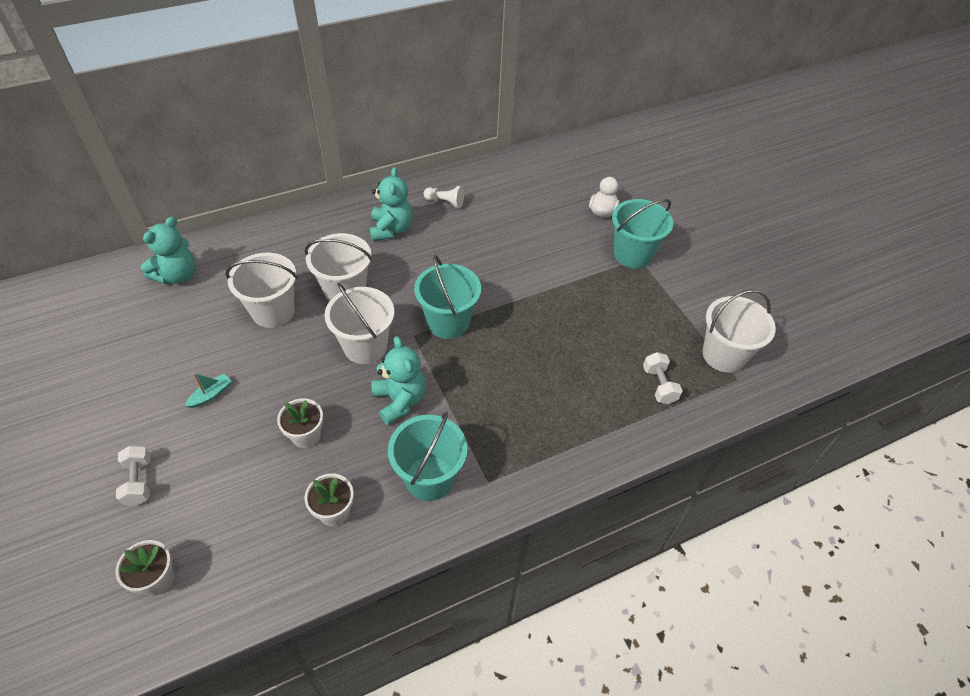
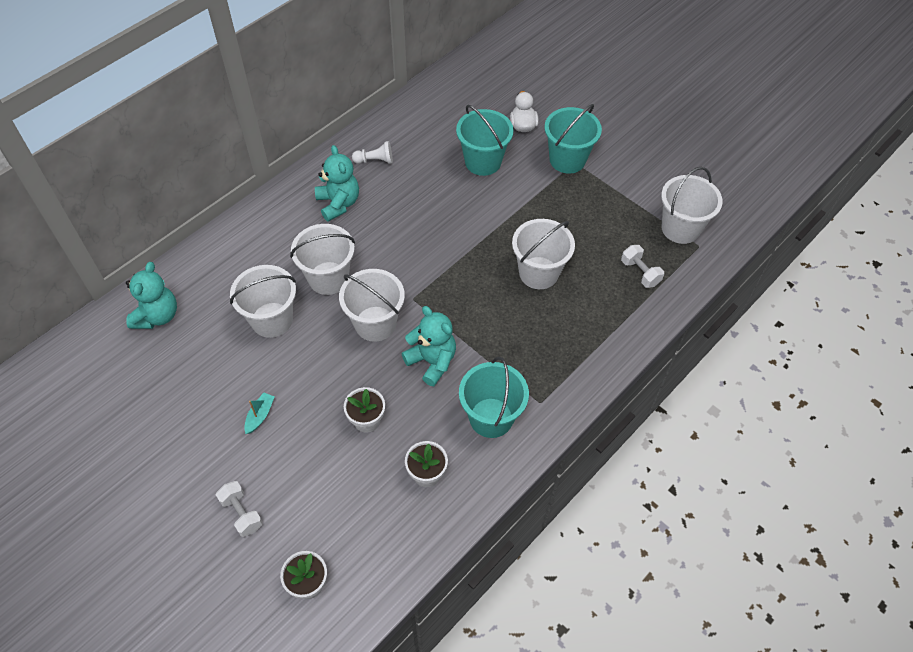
camera: 20 degrees left, 5 degrees up
turquoise bucket [414,255,481,339] -> turquoise bucket moved to [456,105,514,176]
none -> white bucket [512,219,575,289]

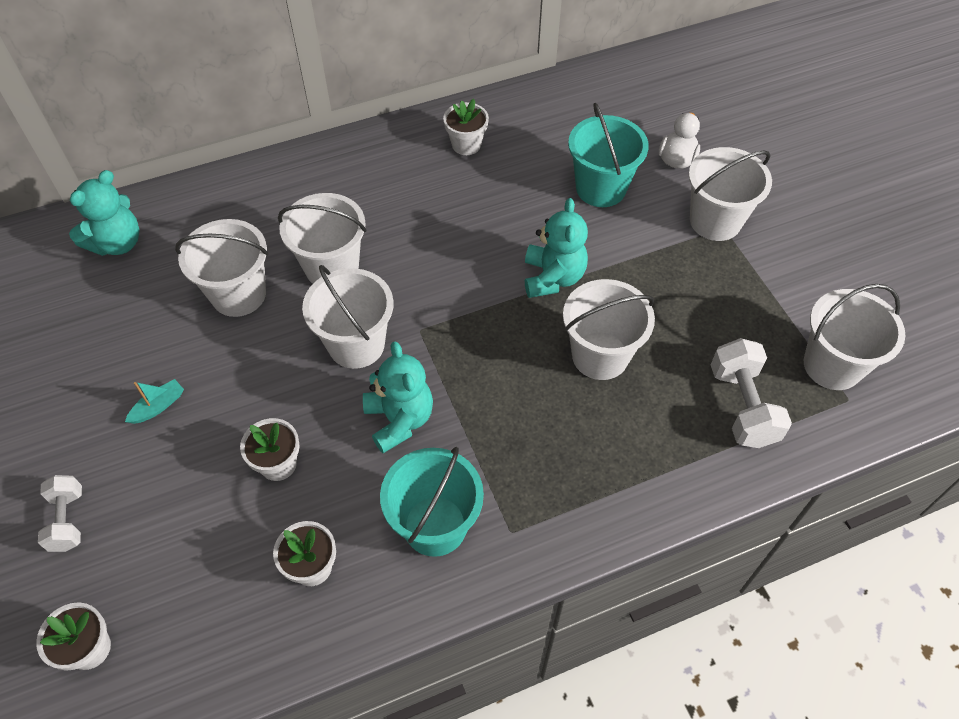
camera: 25 degrees right, 0 degrees up
turquoise teddy bear [315,145,359,222] -> turquoise teddy bear moved to [525,198,588,298]
white pawn [352,141,393,164] -> white flower pot [443,99,489,155]
turquoise bucket [544,104,602,174] -> white bucket [689,147,772,241]
white dumbbell [621,245,664,288] -> white dumbbell [711,338,792,448], size x1.55

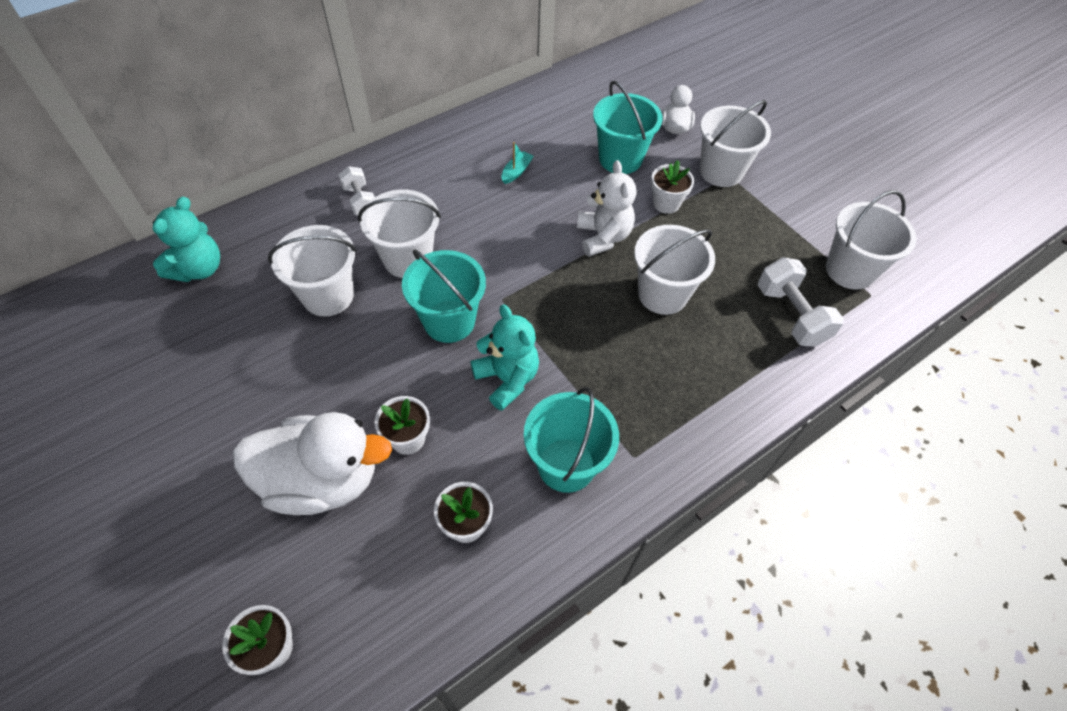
camera: 15 degrees left, 0 degrees up
white dumbbell [38,475,82,552] -> white dumbbell moved to [339,166,375,215]
turquoise boat [125,379,184,424] -> turquoise boat moved to [501,142,534,184]
white bucket [302,265,394,369] -> turquoise bucket [402,249,486,343]
white flower pot [443,99,489,155] -> white flower pot moved to [651,160,694,214]
turquoise teddy bear [525,198,588,298] -> white teddy bear [577,160,636,257]
none -> white duck [233,412,392,515]

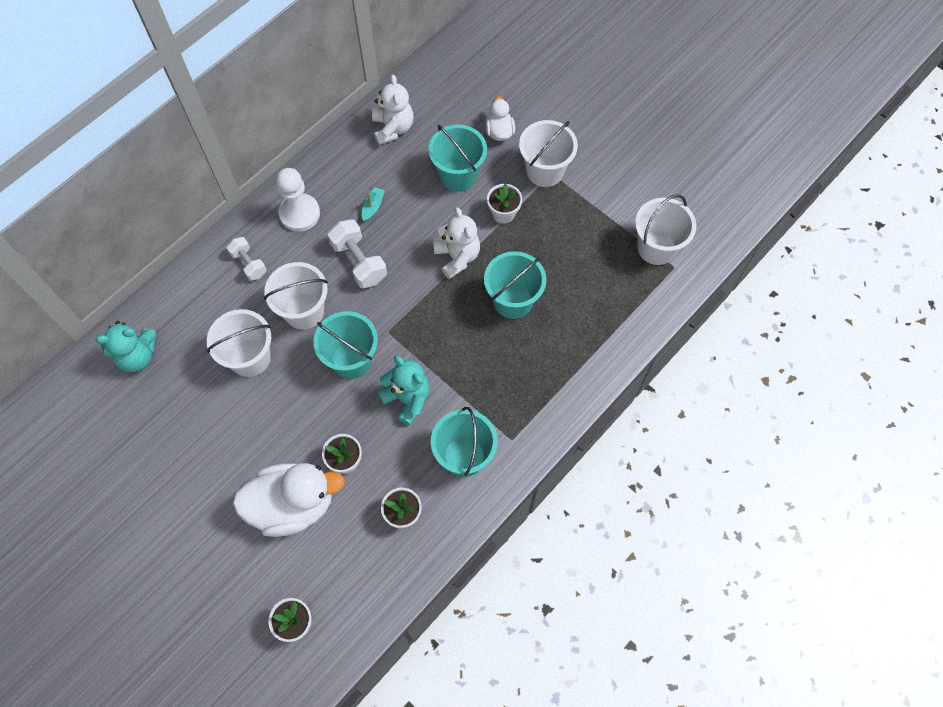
camera: 10 degrees left, 10 degrees up
turquoise teddy bear [153,197,220,282] -> turquoise teddy bear turned 60 degrees clockwise [95,321,156,372]
white bucket [634,225,715,315] -> turquoise bucket [484,251,546,319]
white dumbbell [758,257,844,347] -> white dumbbell moved to [328,219,387,288]
none -> white pawn [276,168,320,232]
none -> white teddy bear [372,75,413,145]

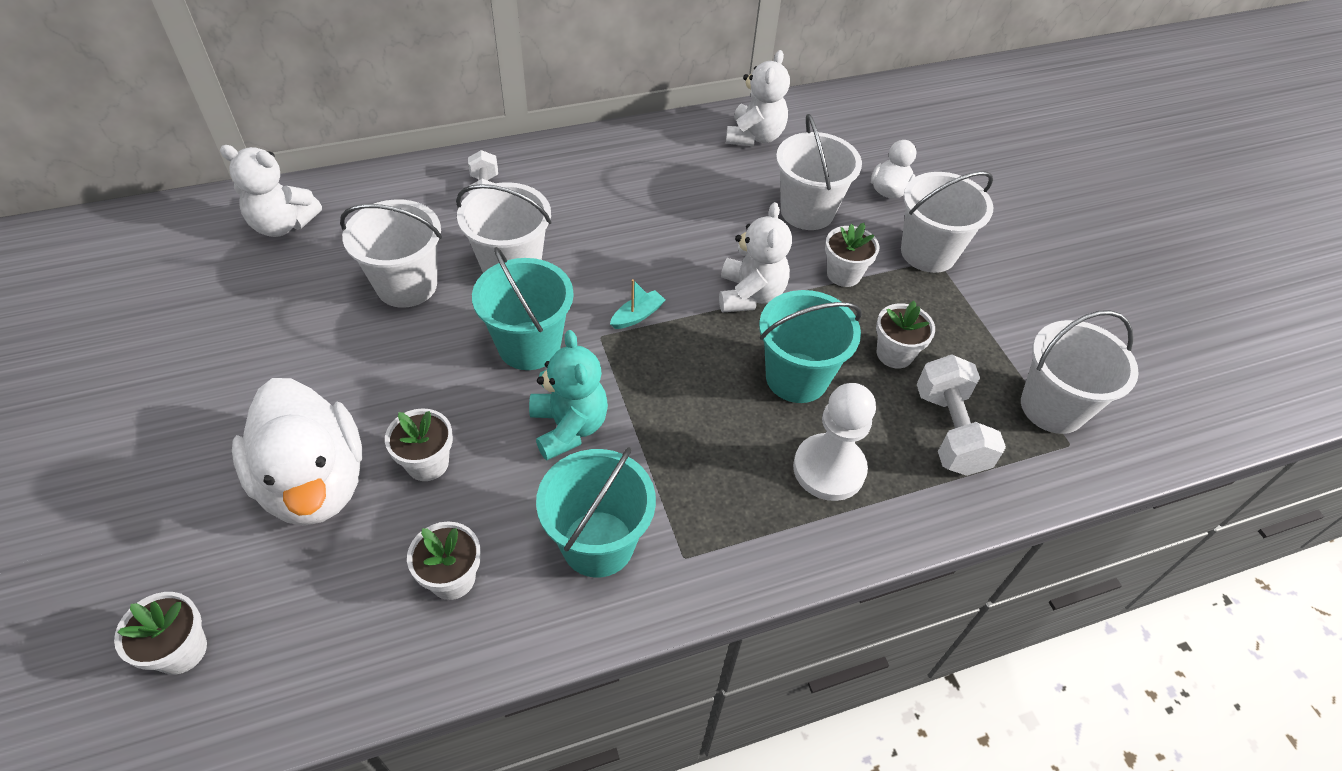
camera: 25 degrees right, 15 degrees down
turquoise teddy bear [95,321,156,372] -> white teddy bear [220,145,322,237]
white duck [233,463,345,537] -> white duck turned 45 degrees clockwise [232,378,362,526]
white pawn [276,168,320,232] -> white pawn moved to [793,383,876,501]
white dumbbell [328,219,387,288] -> white dumbbell moved to [917,354,1006,476]
turquoise boat [362,187,385,222] -> turquoise boat moved to [610,279,665,329]
turquoise bucket [428,125,487,192] -> white bucket [776,114,862,230]
none -> white flower pot [876,301,935,368]

